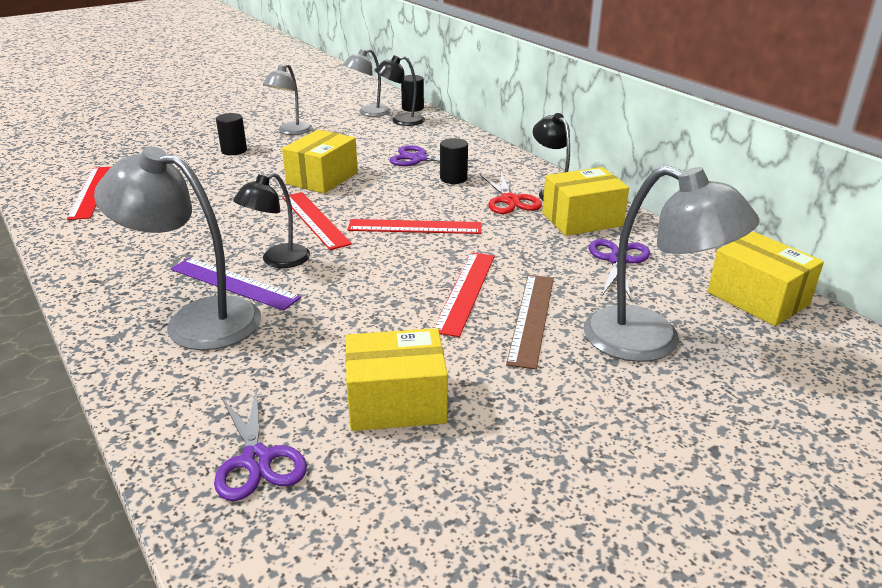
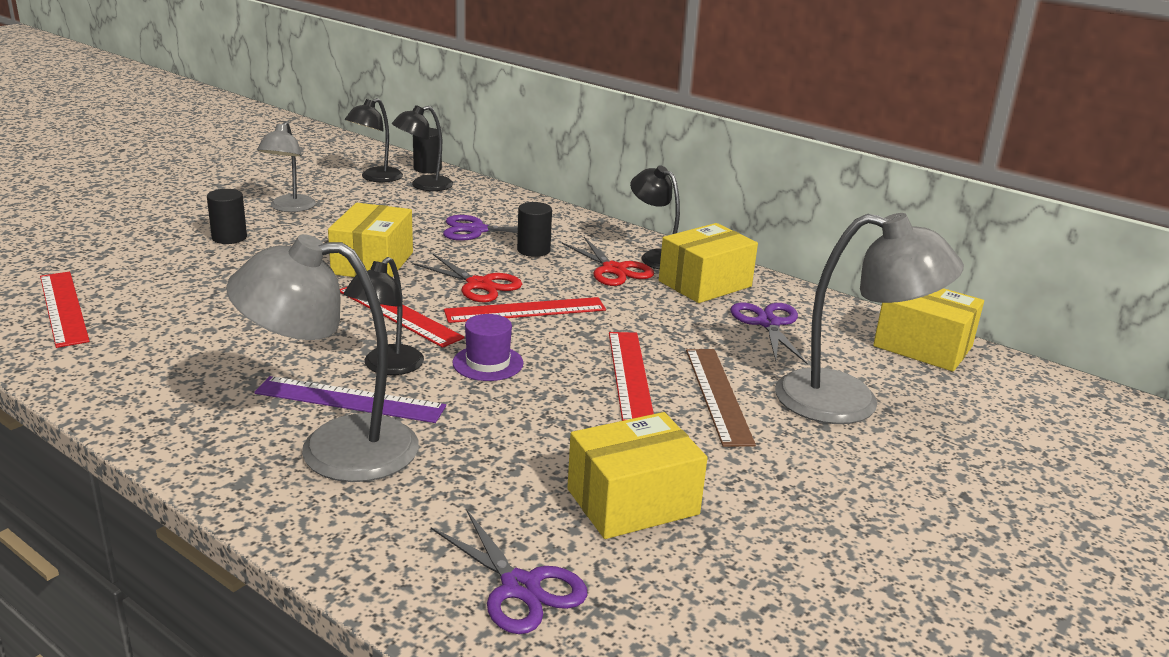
camera: 20 degrees left, 5 degrees down
grey lamp [343,49,391,117] -> black lamp [345,98,403,183]
none -> red scissors [413,254,522,302]
none -> purple hat [453,314,524,381]

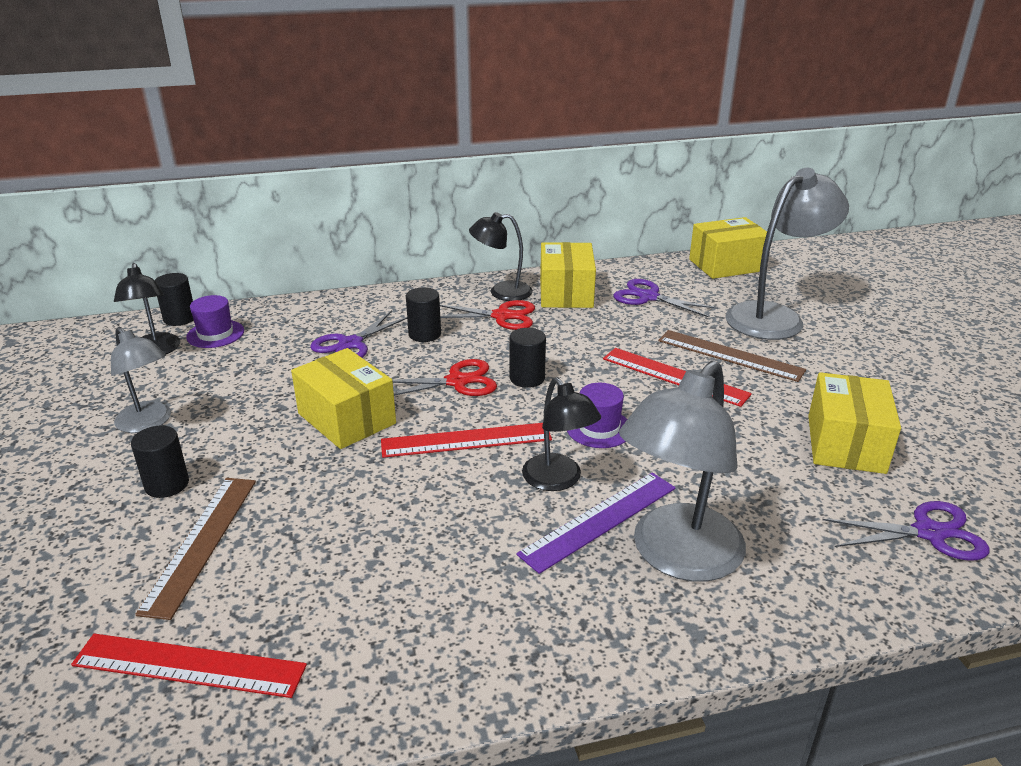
camera: 50 degrees left, 5 degrees up
black lamp [392,105,453,191] -> purple hat [186,295,244,348]
red ruler [444,297,606,323] -> black cylinder [510,328,546,388]
none -> brown ruler [135,478,256,620]

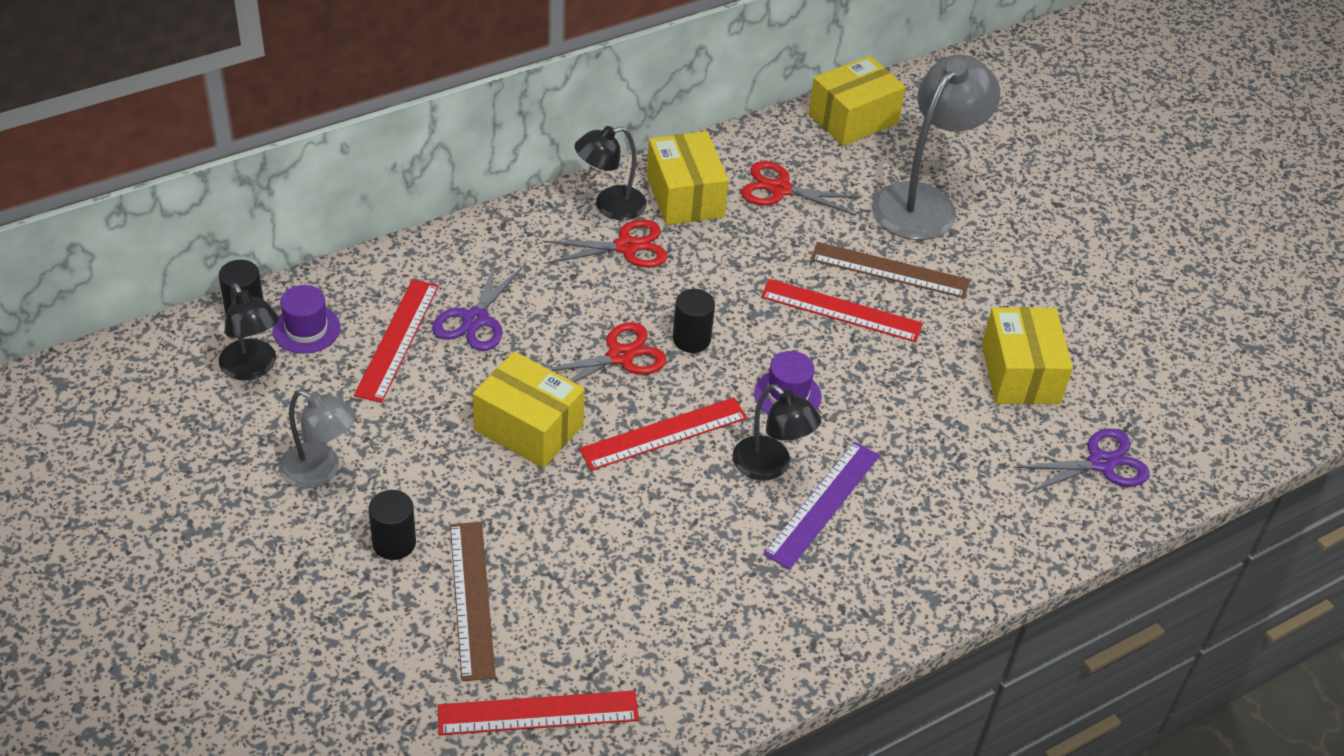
camera: 20 degrees left, 15 degrees up
black cylinder [406,287,441,342] -> none
purple scissors [614,279,718,317] -> red scissors [741,161,861,215]
grey lamp [619,361,746,582] -> none
none -> red ruler [354,279,439,403]

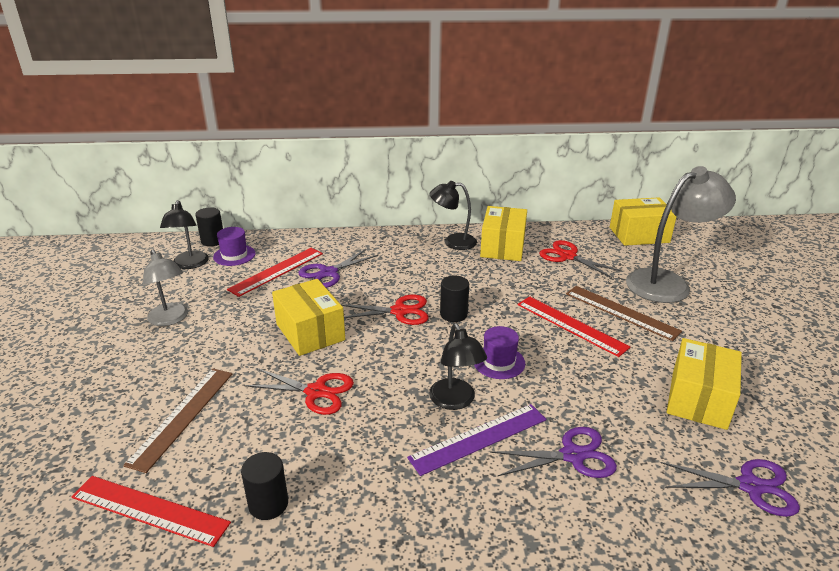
camera: 30 degrees right, 15 degrees down
black cylinder [369,490,416,560] -> black cylinder moved to [241,452,288,520]
red scissors [543,219,668,268] -> red scissors moved to [244,368,354,415]
red ruler [579,397,747,471] -> none
none -> purple scissors [490,427,617,478]

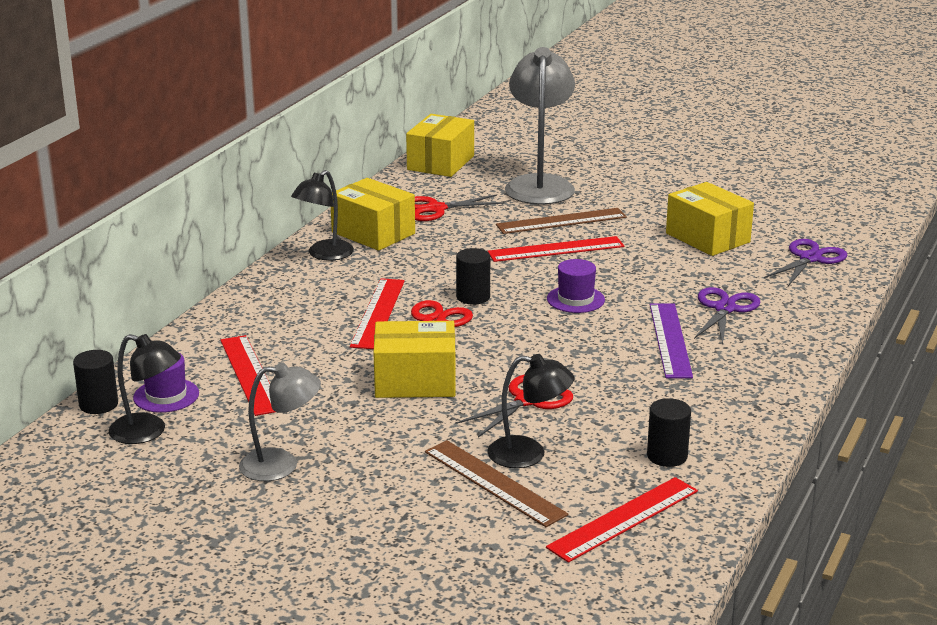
camera: 60 degrees left, 5 degrees down
purple scissors [298,249,378,288] -> none
black lamp [429,323,487,410] -> black lamp moved to [487,354,575,468]
none -> red ruler [350,278,405,349]

